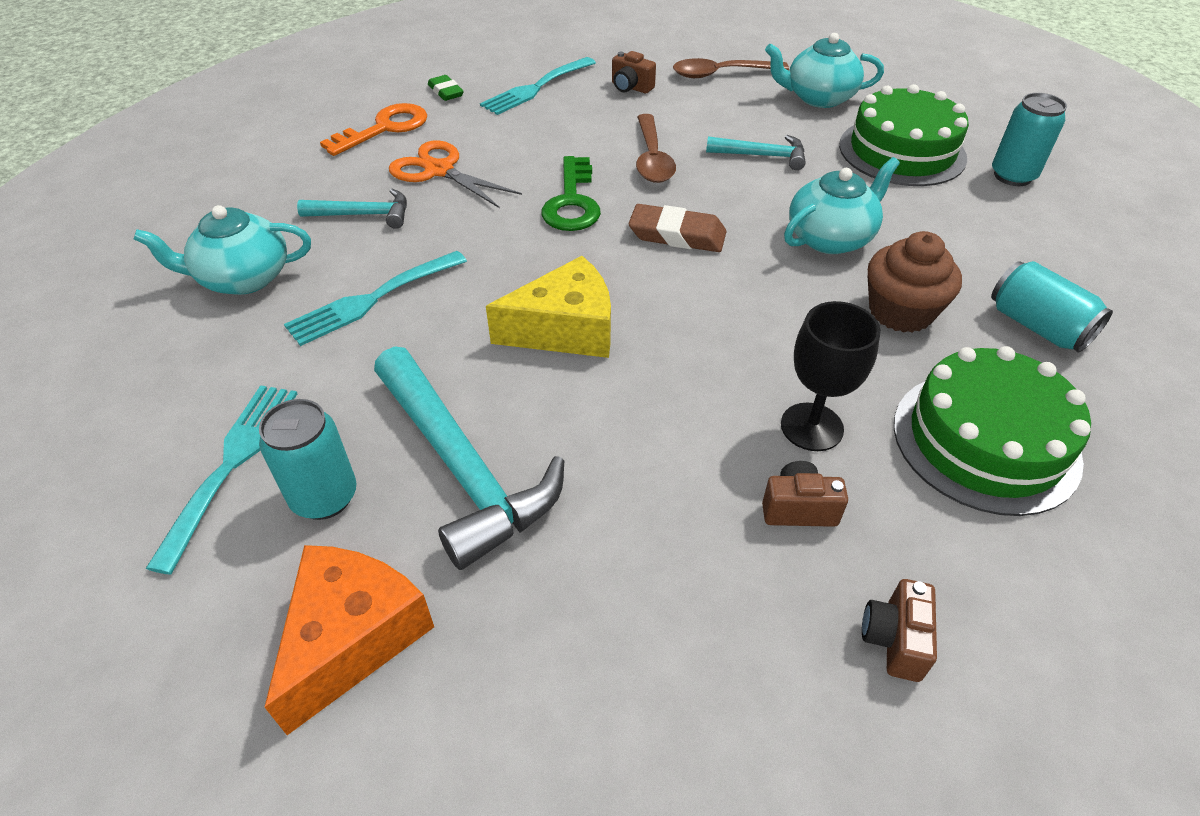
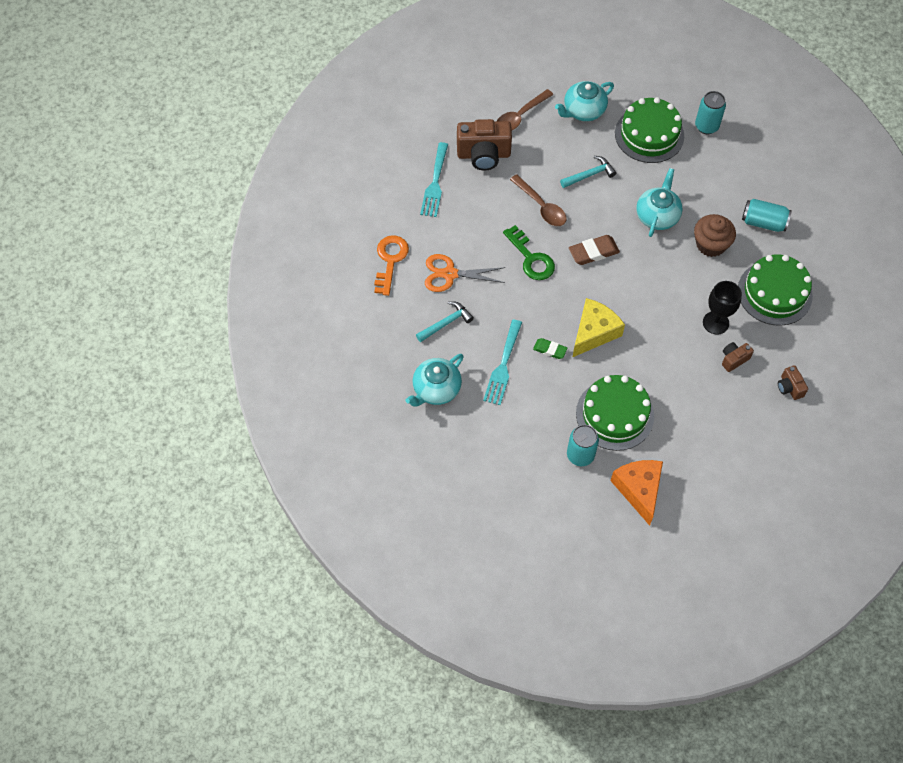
camera: 35 degrees left, 15 degrees up
turquoise fork [146,385,298,575] -> none
turquoise hammer [374,346,564,570] -> green cake [576,375,654,451]
green eraser [428,75,464,101] -> green eraser moved to [533,338,567,359]
brown camera [612,51,656,93] -> brown camera [457,119,512,170], size x2.00

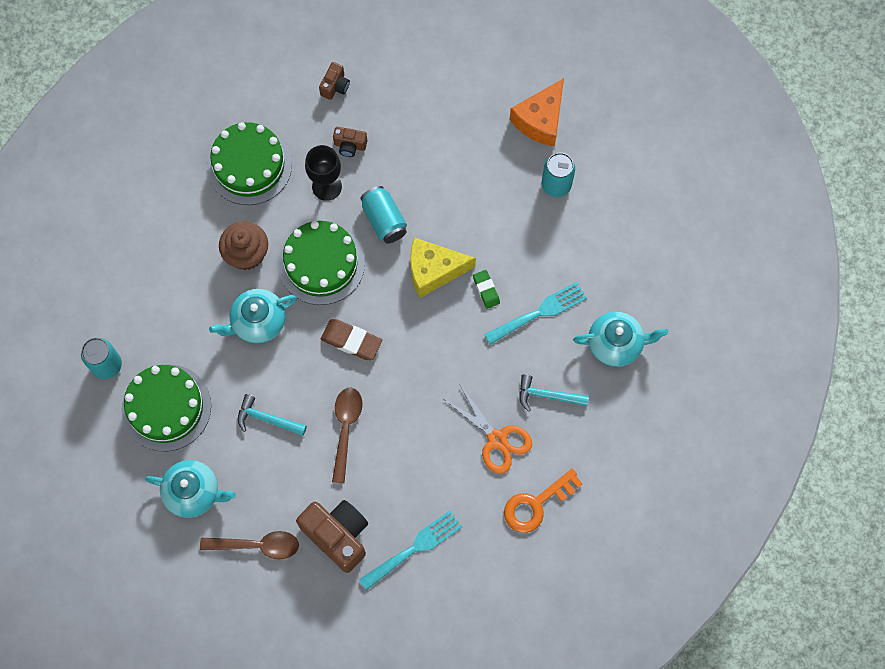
camera: 135 degrees left, 10 degrees up
green key [503,225,555,280] -> none
green cake [576,375,654,451] -> green cake moved to [278,221,365,305]
turquoise can [742,199,792,232] -> turquoise can moved to [360,186,407,243]

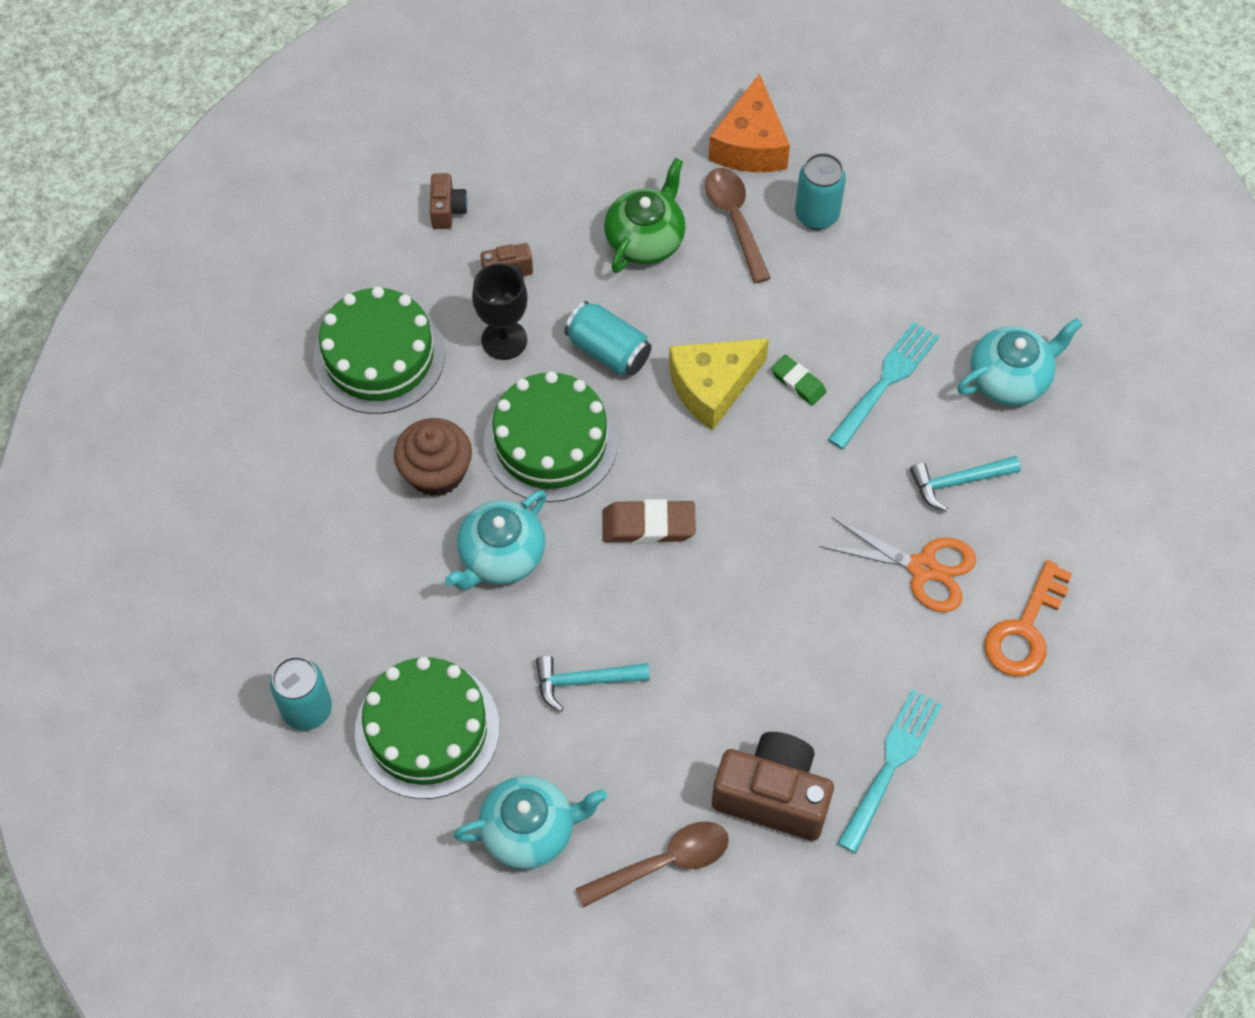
camera: 25 degrees left, 10 degrees down
brown spoon [332,388,362,484] -> brown spoon moved to [705,168,771,283]
none -> green teapot [604,158,686,273]

